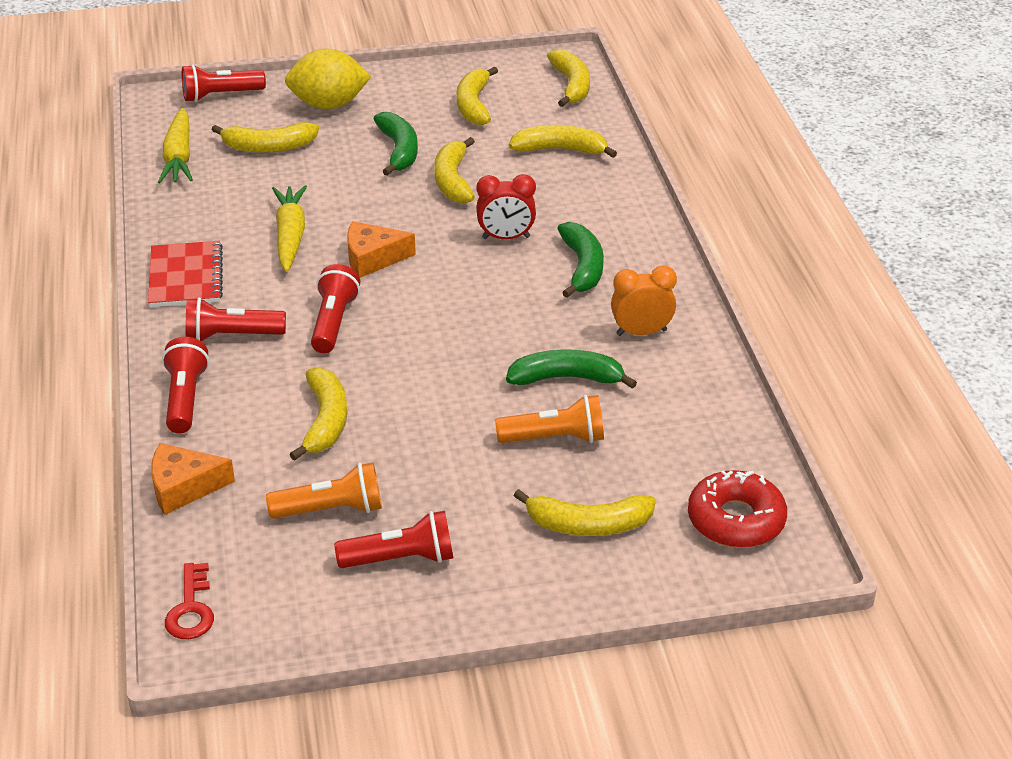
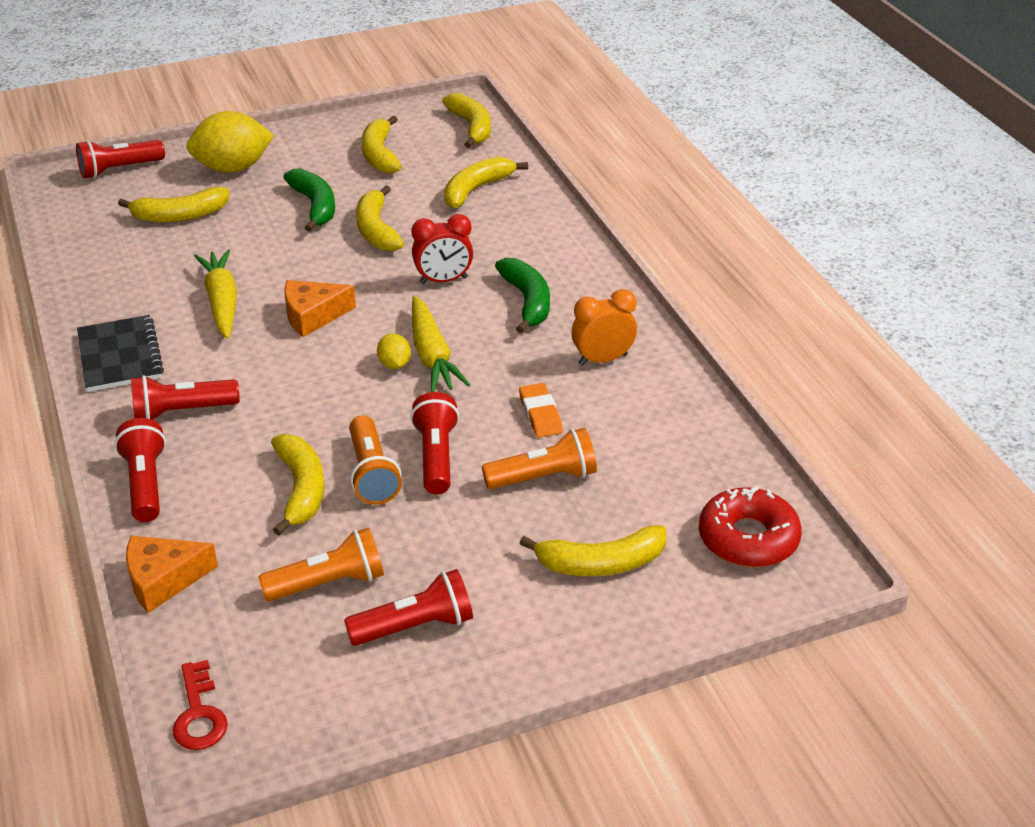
camera: 10 degrees left, 0 degrees up
red notebook [148,241,223,307] -> black notebook [77,315,164,392]
yellow carrot [158,108,193,183] -> yellow carrot moved to [412,296,470,392]
red flashlight [311,264,360,353] -> red flashlight moved to [410,392,459,495]
green banana [506,349,637,389] -> orange eraser [519,383,563,438]
yellow banana [509,125,617,158] -> yellow banana turned 45 degrees counterclockwise [444,157,528,208]
none -> orange flashlight [349,415,402,505]
none -> yellow lemon [377,333,411,369]

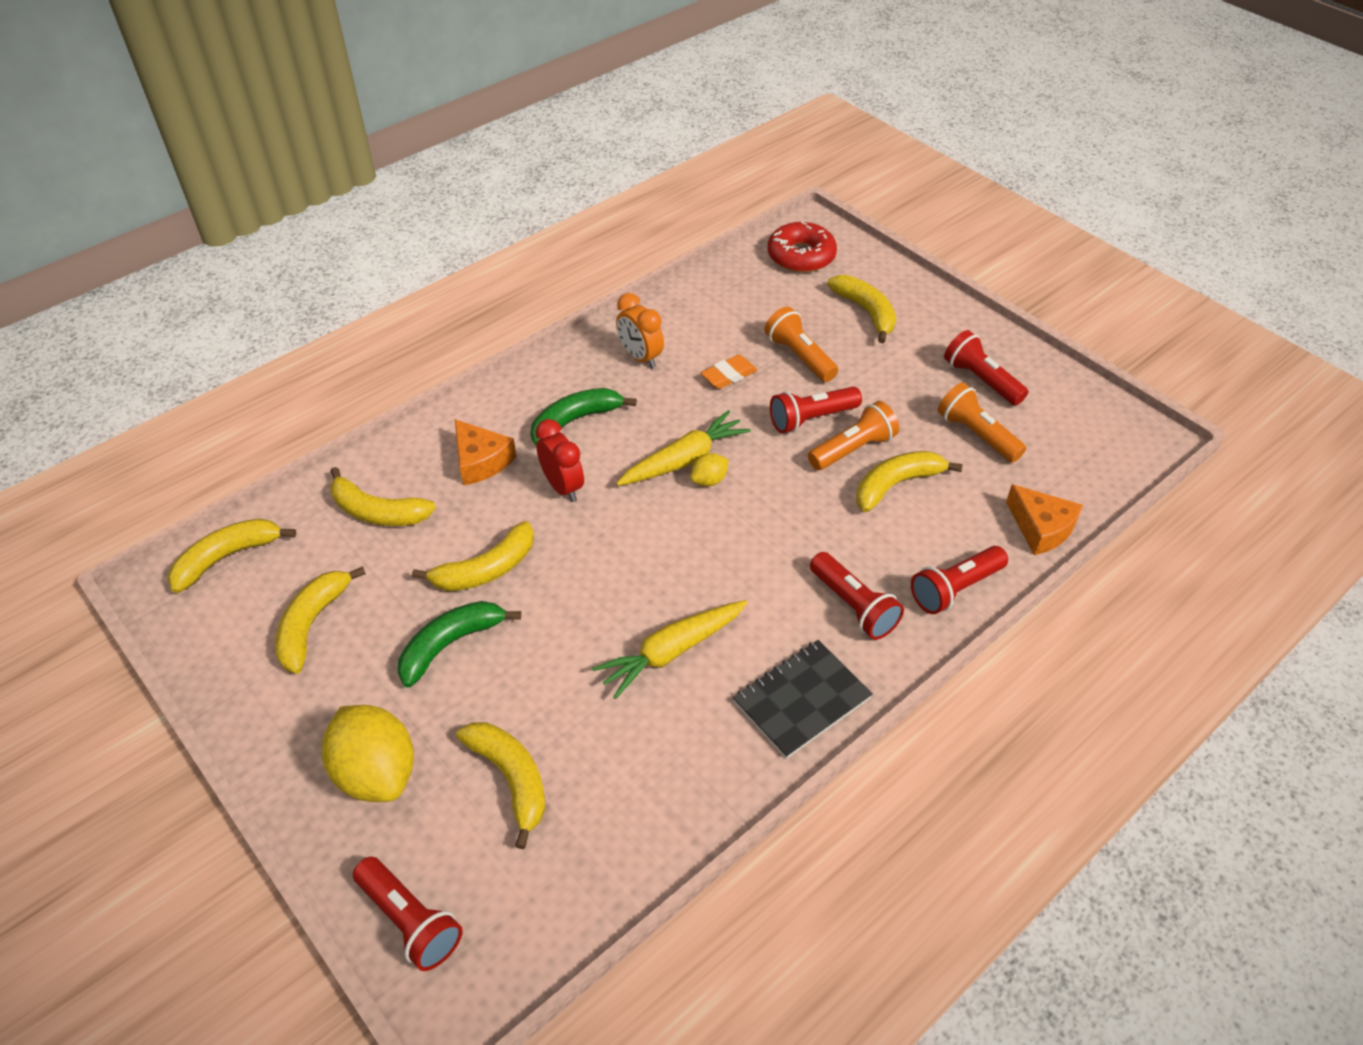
camera: 110 degrees left, 10 degrees up
red key [173,660,228,750] -> none
orange cheese [284,280,356,337] -> orange cheese moved to [455,419,517,485]
yellow banana [361,116,402,174] -> yellow banana turned 135 degrees clockwise [275,566,366,674]

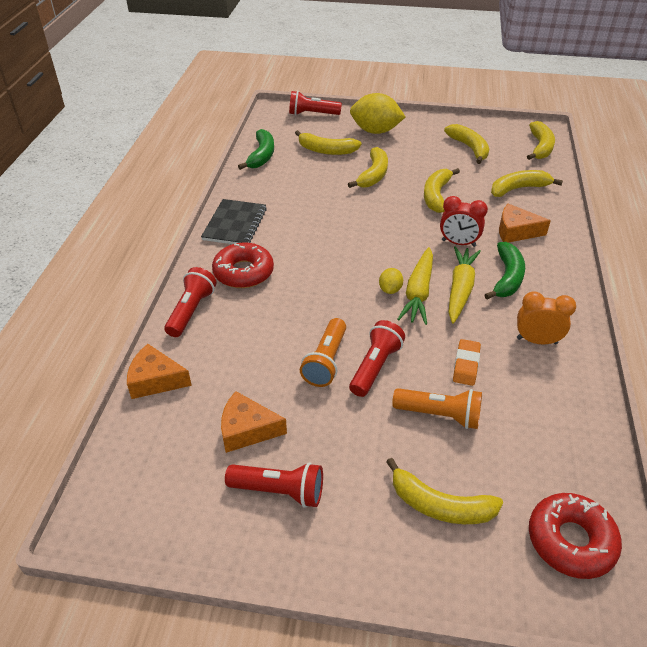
camera: 140 degrees right, 5 degrees down
green banana [398,601,521,688] -> green banana moved to [238,129,274,170]
yellow carrot [592,600,748,699] -> yellow carrot moved to [448,246,481,324]
red flashlight [810,552,904,640] -> red donut [212,242,274,288]
yellow banana [856,451,963,512] -> yellow banana moved to [348,147,388,188]
orange flashlight [938,383,1026,462] -> orange cheese [221,391,287,453]

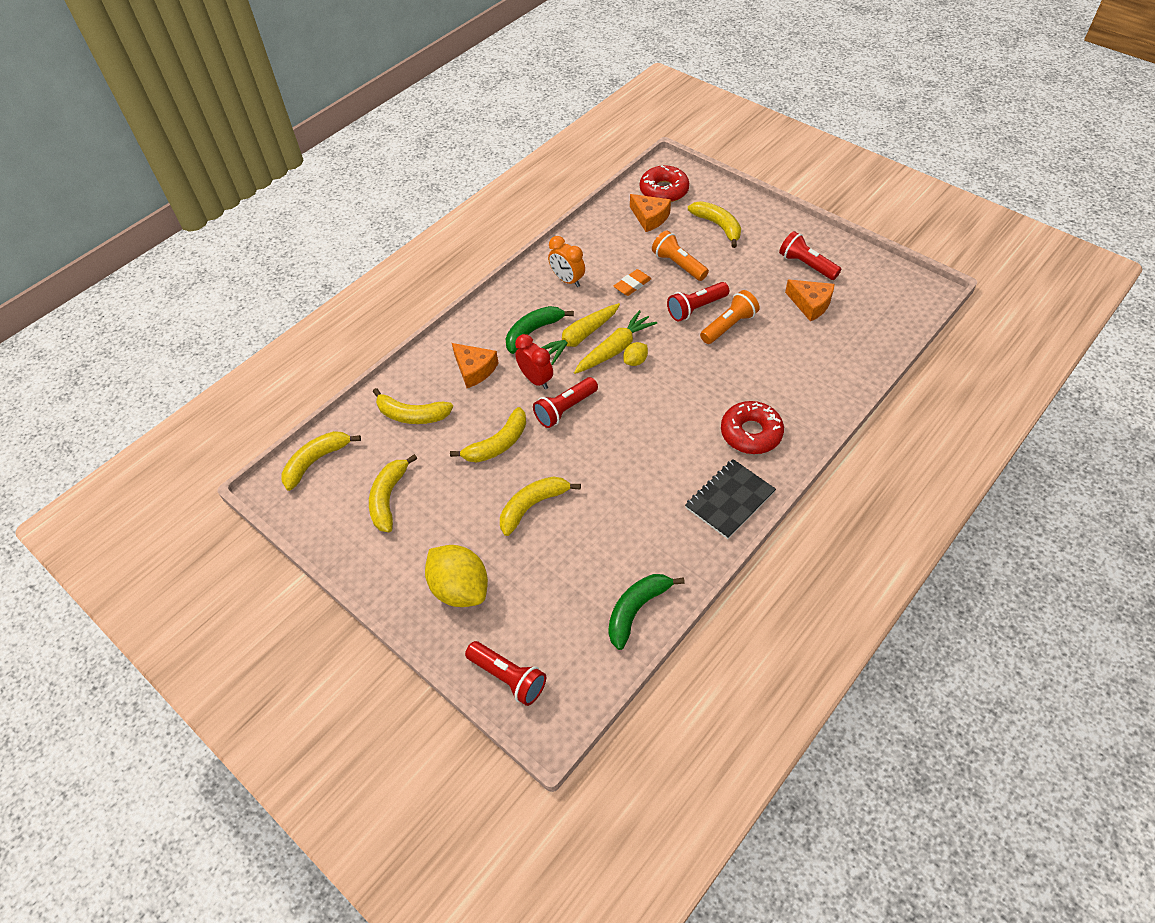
camera: 145 degrees left, 10 degrees up
orange cheese [127,344,192,399] -> orange cheese moved to [630,194,671,232]
red flashlight [164,267,216,337] -> red flashlight moved to [533,377,598,428]
yellow banana [295,130,361,155] -> none

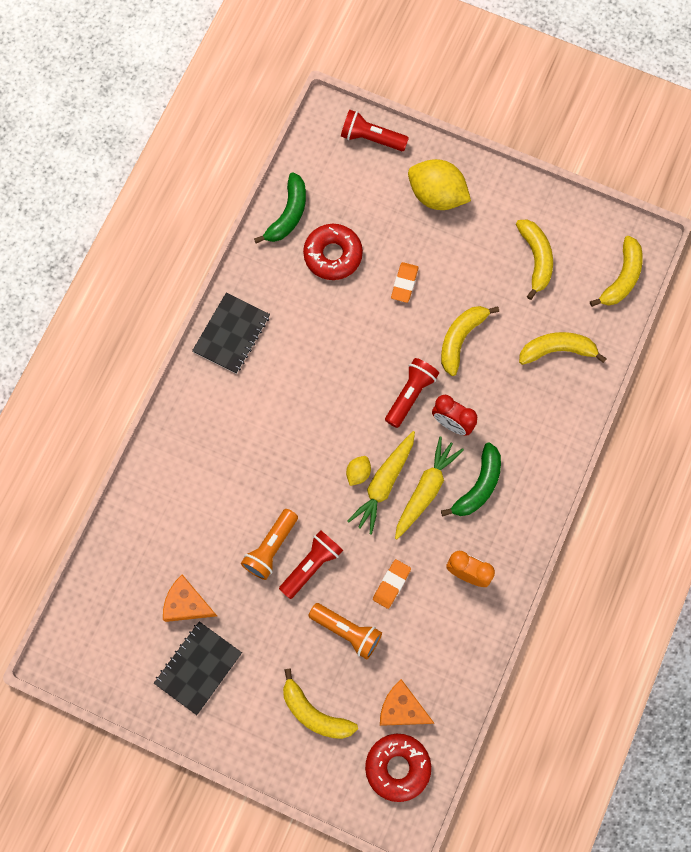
camera: 160 degrees right, 20 degrees up
orange cheese [452,343,498,388] -> none
yellow banana [500,476,581,536] -> orange eraser [391,262,419,303]
red donut [721,401,784,454] -> red donut moved to [303,224,363,280]
red flashlight [779,231,841,280] -> black notebook [154,621,242,715]

